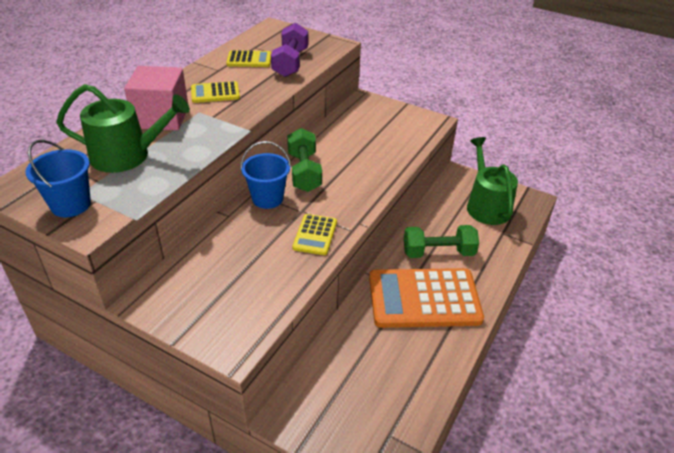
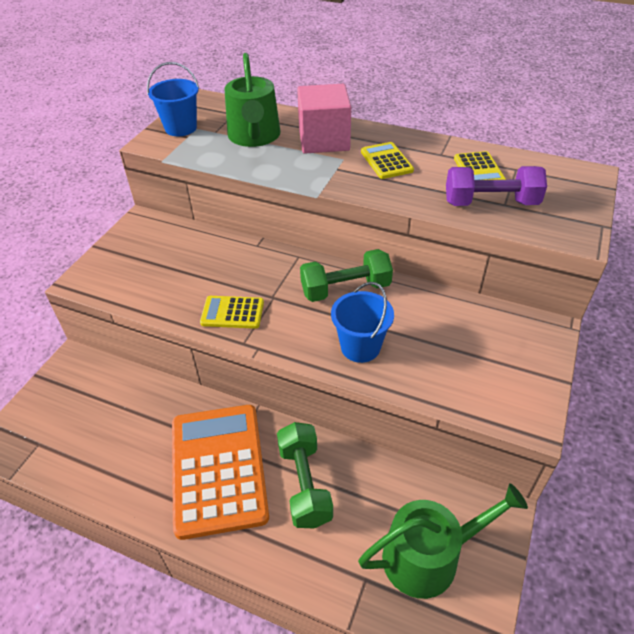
camera: 85 degrees right, 5 degrees up
blue bucket [240,141,291,209] -> blue bucket moved to [331,282,394,363]

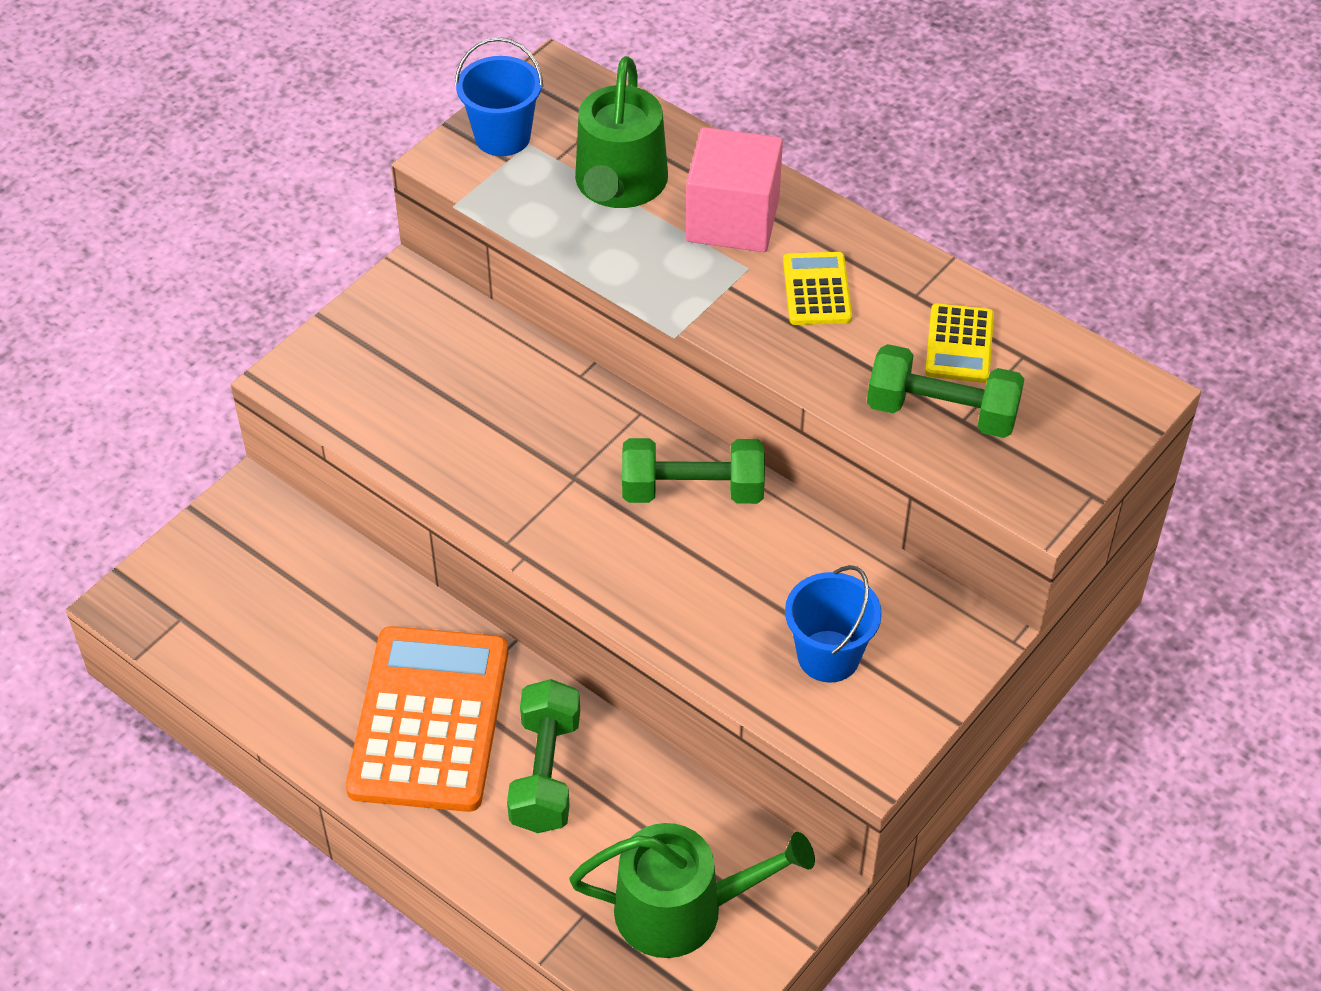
camera: 15 degrees right, 5 degrees up
yellow calculator [200,296,264,329] -> none
blue bucket [331,282,394,363] -> blue bucket moved to [785,565,882,683]
purple dumbbell [446,166,547,206] -> green dumbbell [867,344,1024,438]

